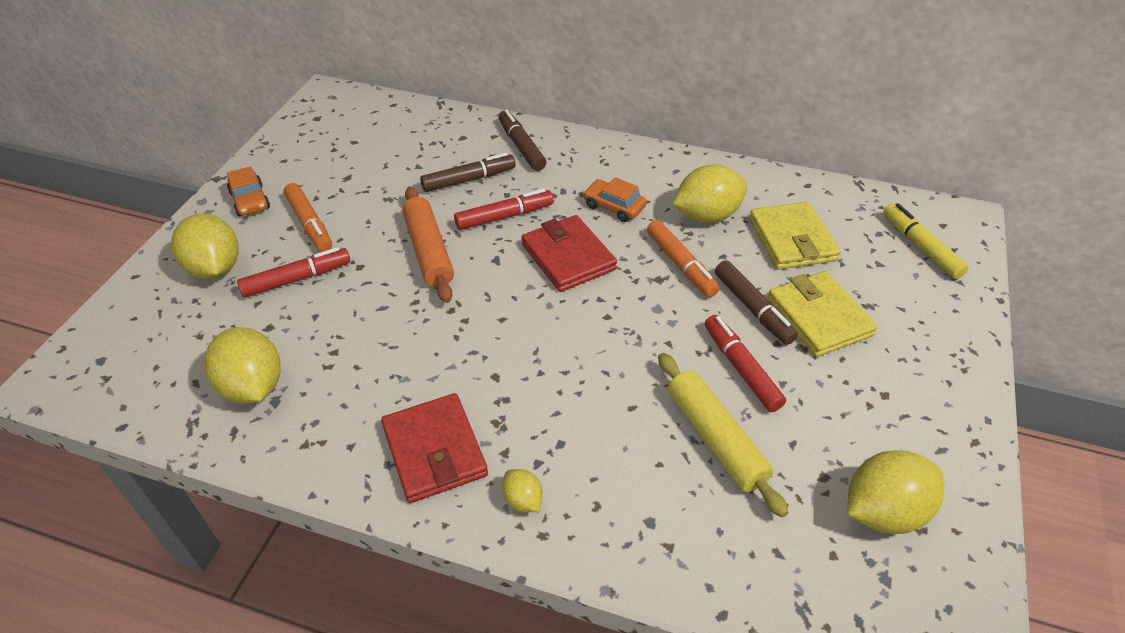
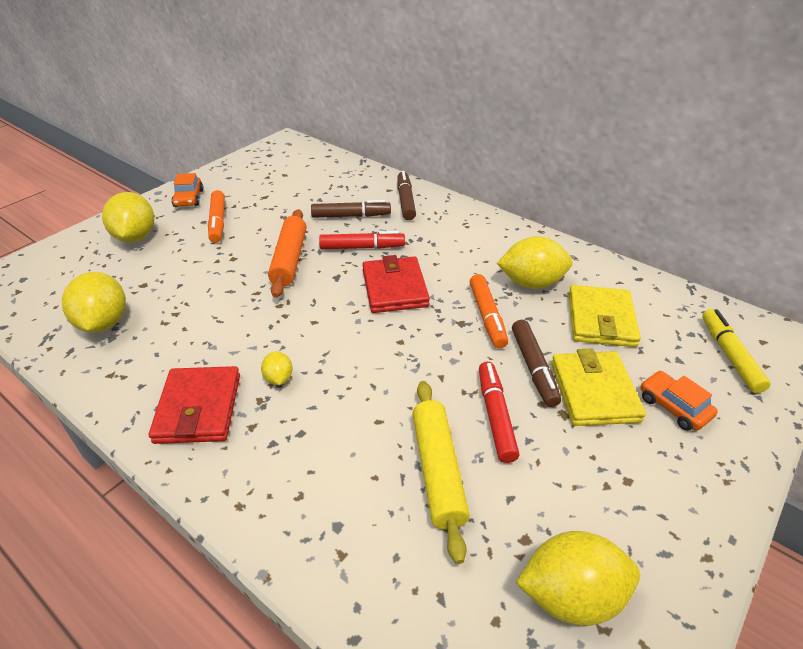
camera: 20 degrees right, 5 degrees down
red marker [237,247,351,298] -> none
yellow lemon [502,469,543,512] -> yellow lemon moved to [261,351,293,385]
orange car [583,177,647,222] -> orange car moved to [641,371,718,431]

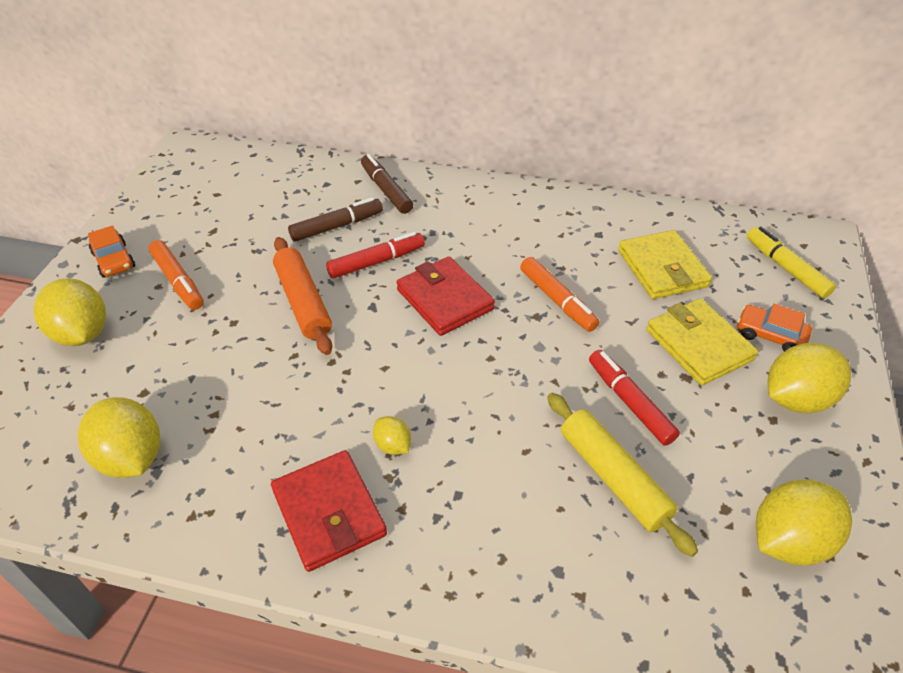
camera: 25 degrees left, 5 degrees up
yellow lemon [497,236,573,289] -> yellow lemon moved to [768,343,851,413]
brown marker [512,320,561,407] -> none

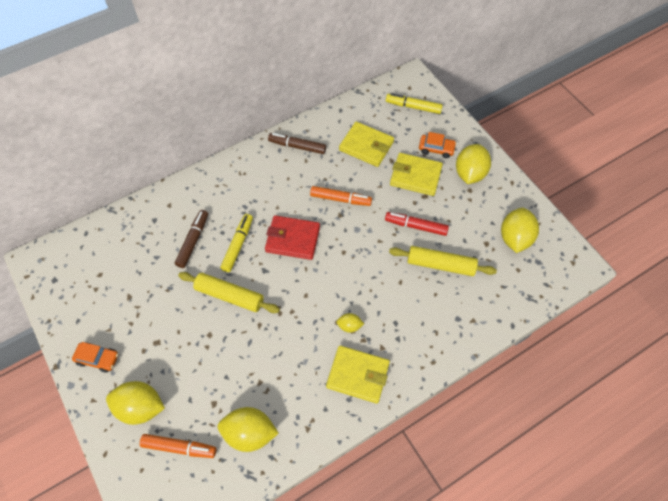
camera: 45 degrees left, 15 degrees up
orange marker [148,240,204,310] -> orange marker moved to [140,434,216,458]
red wallet [271,450,387,572] -> yellow wallet [326,345,390,404]
orange rolling pin [273,237,332,355] -> yellow rolling pin [178,272,280,313]
red marker [326,232,425,279] -> yellow marker [220,214,253,272]
brown marker [361,154,413,214] -> brown marker moved to [268,133,326,154]
orange car [737,304,812,351] -> orange car turned 150 degrees counterclockwise [419,132,457,158]

